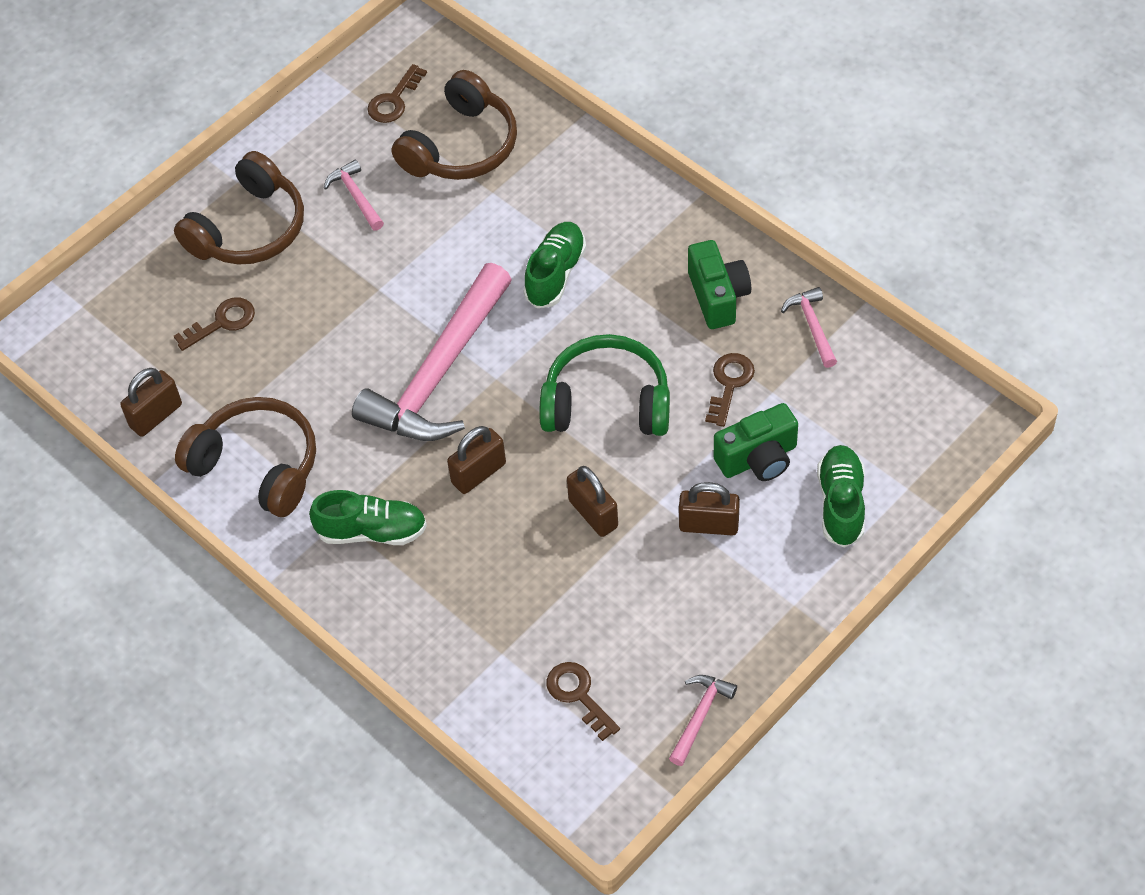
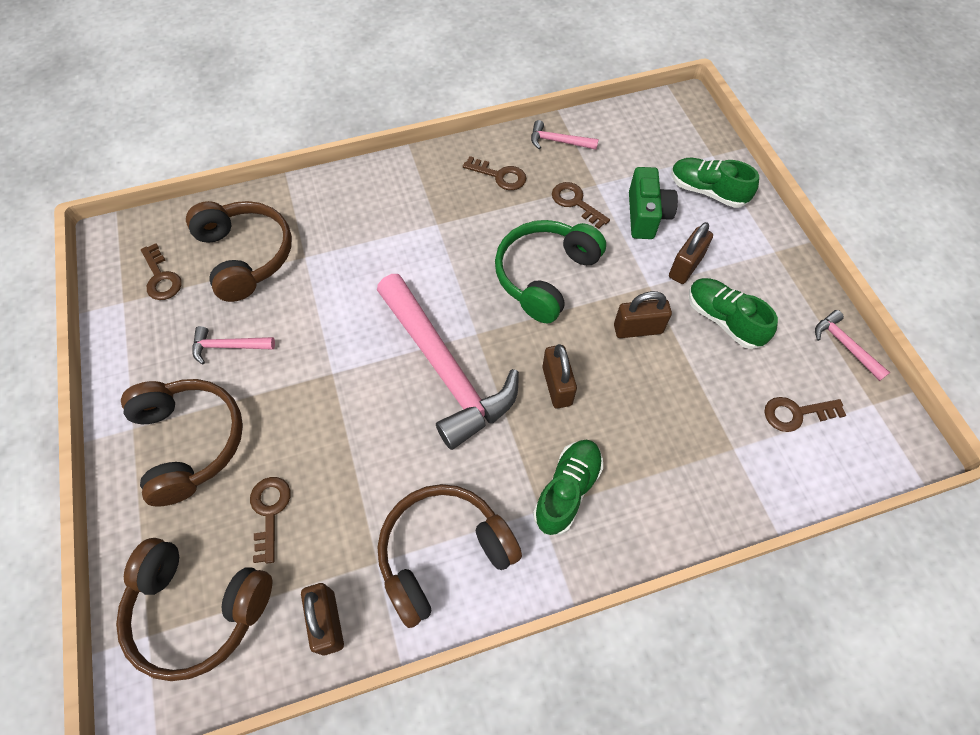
camera: 65 degrees left, 5 degrees up
green shoe [524,222,586,308] -> green shoe moved to [689,278,778,349]
green camera [688,240,751,329] -> brown key [463,156,526,190]
none -> brown headphones [116,538,272,681]

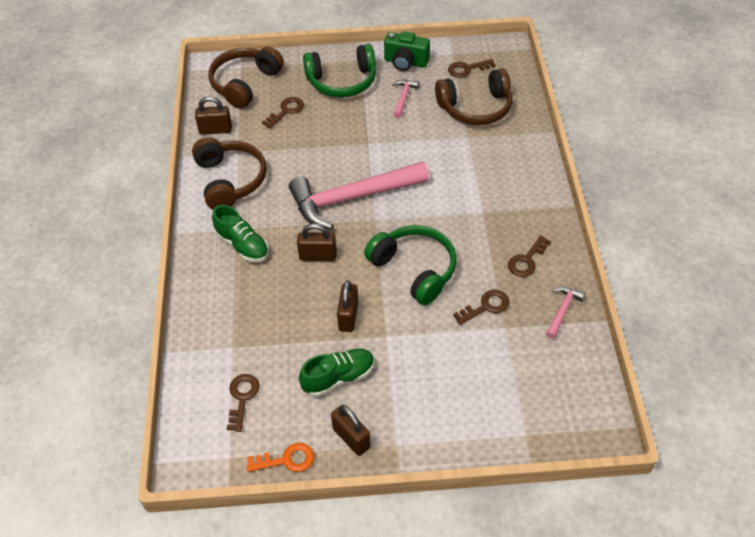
camera: 105 degrees right, 10 degrees down
brown headphones [121,379,243,507] -> green headphones [303,44,376,97]
brown key [250,477,291,564] -> brown key turned 60 degrees counterclockwise [262,97,304,129]
green camera [629,167,678,239] -> green camera moved to [384,31,430,71]
brown padlock [669,222,713,284] -> brown padlock moved to [331,405,371,456]
green shoe [671,158,759,208] -> none
pink hammer [815,310,890,381] -> orange key [247,443,314,472]

